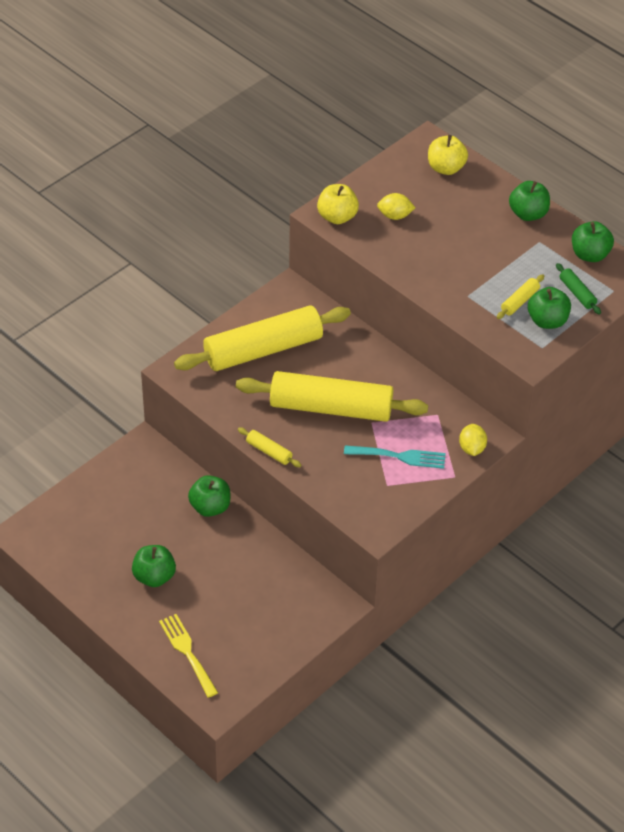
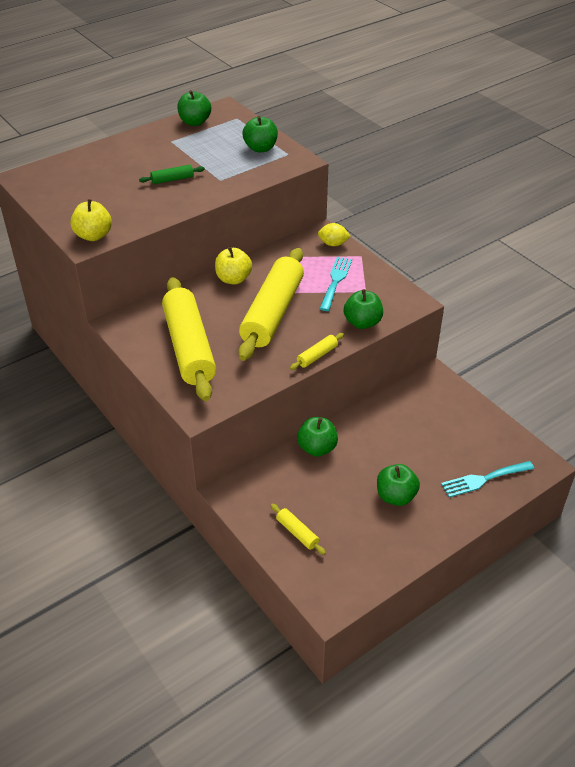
camera: 80 degrees left, 5 degrees down
yellow fork [159,614,218,698] -> turquoise fork [441,461,534,497]
yellow lemon [377,193,415,220] -> none
yellow apple [428,135,468,175] -> yellow apple moved to [215,247,252,285]
yellow rolling pin [497,274,544,319] -> yellow rolling pin moved to [271,504,326,555]
green apple [509,181,550,221] -> green apple moved to [344,289,383,329]
green rolling pin [556,263,601,314] -> green rolling pin moved to [139,165,205,184]

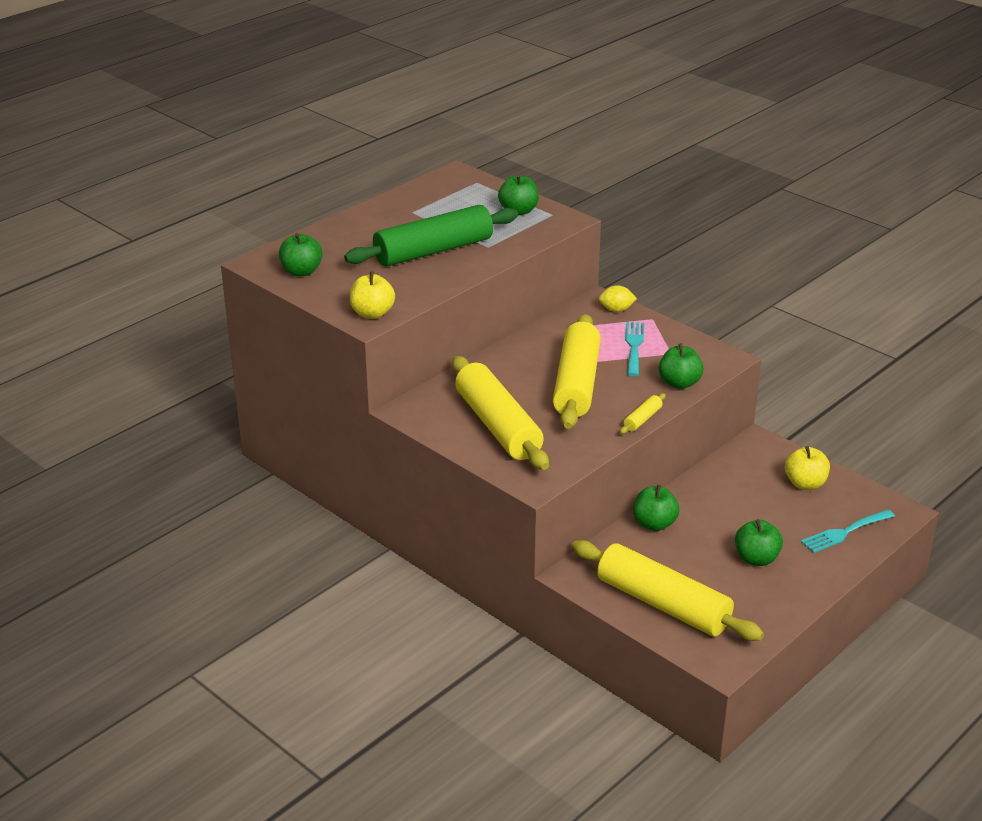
camera: 10 degrees left, 10 degrees down
green rolling pin [139,165,205,184] -> green rolling pin [344,205,518,267], size x2.50
green apple [177,90,211,126] -> green apple moved to [279,233,323,276]
yellow apple [215,247,252,285] -> yellow apple moved to [785,446,830,490]
yellow rolling pin [271,504,326,555] -> yellow rolling pin [572,540,764,641], size x2.50

